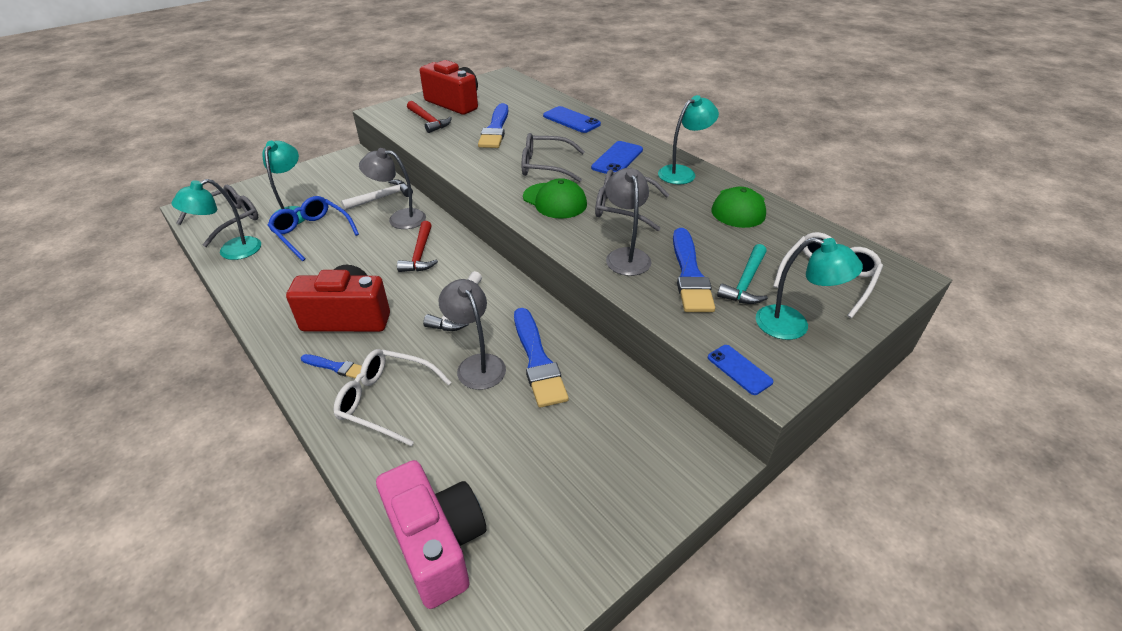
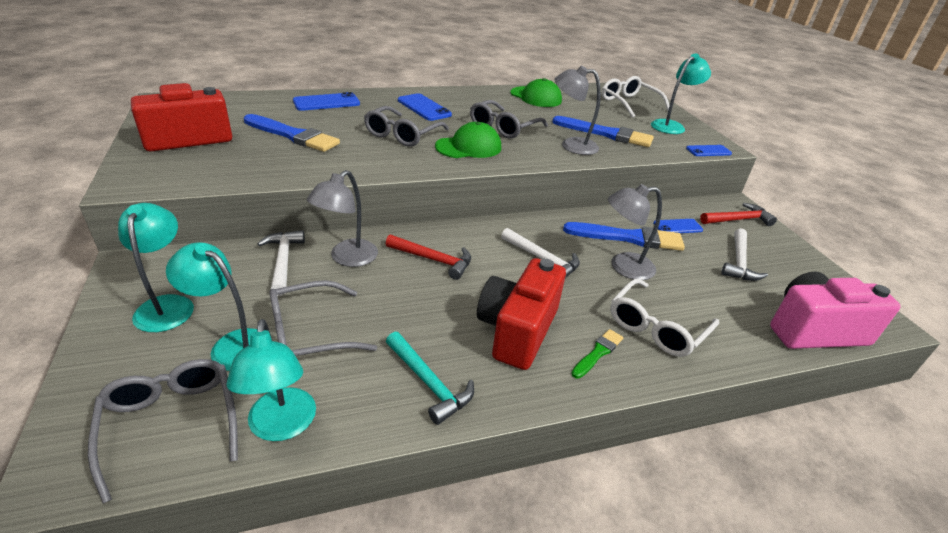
camera: 70 degrees left, 5 degrees down
blue glasses [267,196,359,261] -> grey glasses [269,280,377,356]
blue brush [301,354,362,378] -> green brush [571,329,623,379]
red hammer [407,101,452,133] -> red hammer moved to [700,203,777,226]
turquoise lamp [658,95,719,184] -> turquoise lamp moved to [118,203,194,332]
turquoise hammer [717,244,768,304] -> turquoise hammer moved to [386,332,474,425]
none -> blue phone [653,219,703,233]
none -> white hammer [722,228,768,281]

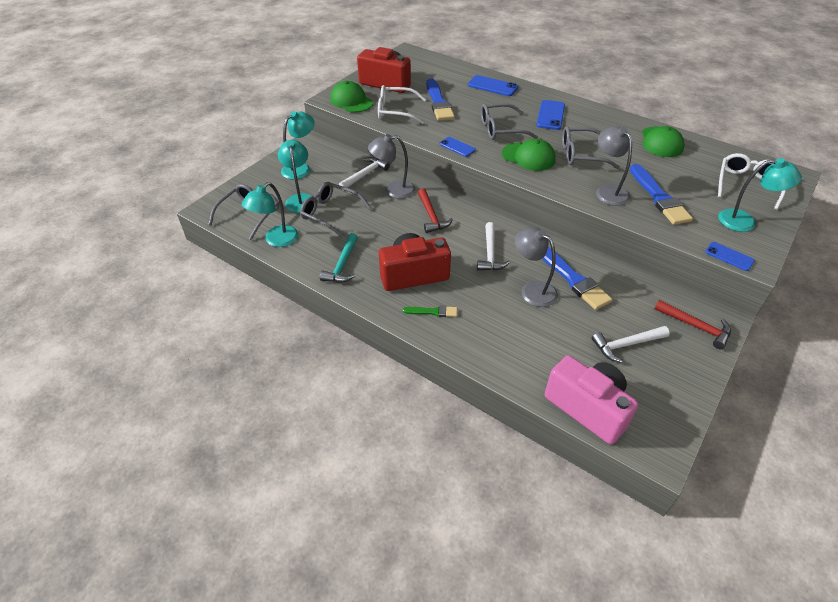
camera: 55 degrees right, 10 degrees up
white glasses [610,279,719,357] -> white glasses moved to [378,85,426,124]
blue phone [653,219,703,233] -> blue phone moved to [439,137,476,157]
none -> green cap [330,81,373,113]

